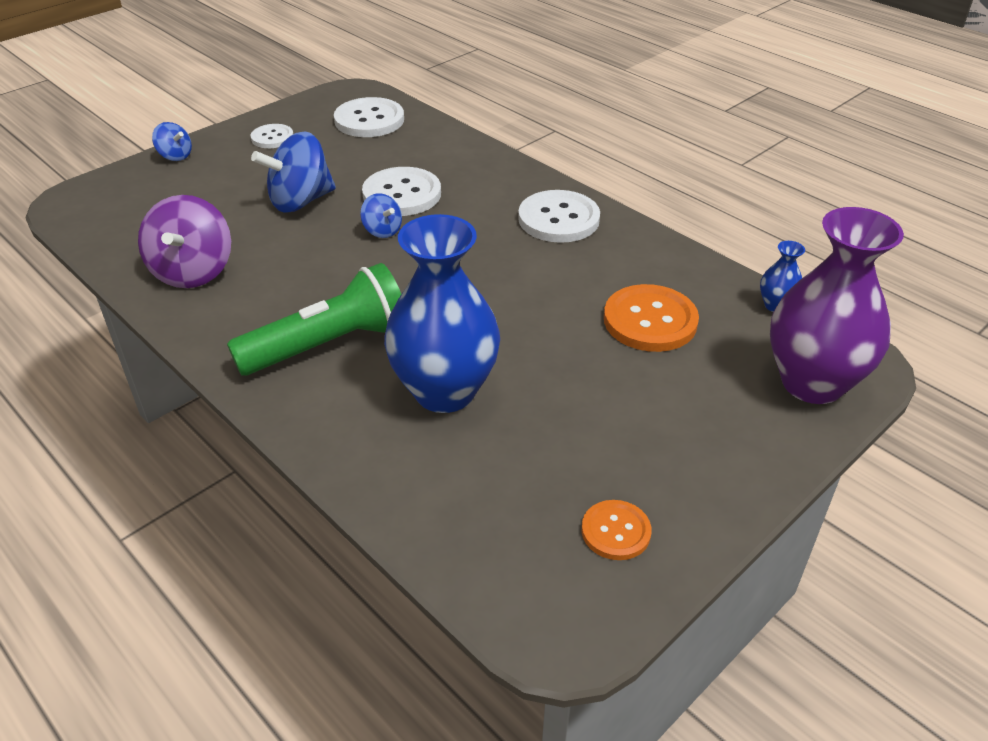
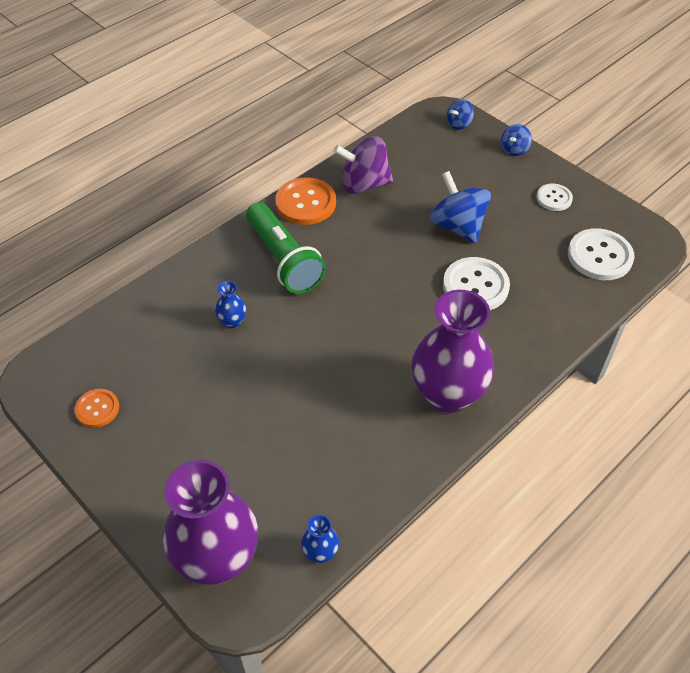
camera: 90 degrees right, 10 degrees up
blue spinning top [360,193,402,238] -> blue spinning top moved to [447,99,474,130]
blue vase [384,214,500,413] -> blue vase [215,281,246,329], size x0.42
white button [518,190,600,243] -> purple vase [412,290,494,413]
orange button [604,284,699,352] -> orange button moved to [275,177,336,225]

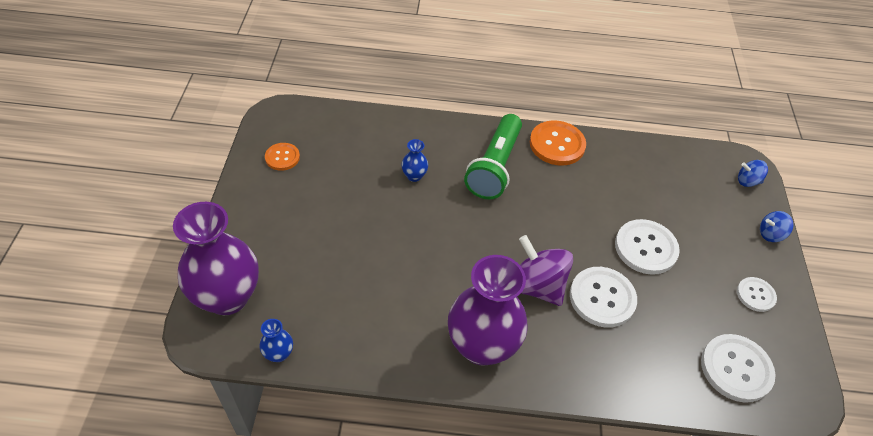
camera: 45 degrees right, 0 degrees up
purple spinning top [334,136,393,194] -> purple spinning top moved to [519,235,573,306]
blue spinning top [430,171,491,243] -> white button [615,219,680,275]

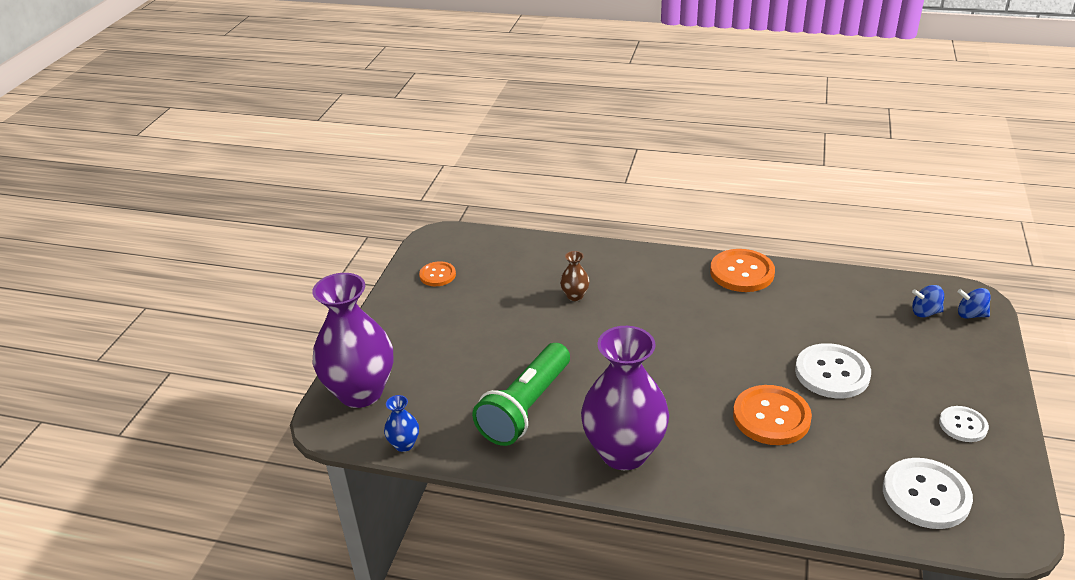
camera: 15 degrees right, 15 degrees down
blue vase [401,139,428,182] -> brown vase [560,251,589,301]
green flashlight [464,114,522,199] -> green flashlight moved to [472,343,570,446]
purple spinning top [519,235,573,306] -> none
white button [570,267,637,328] -> orange button [733,385,812,445]
blue spinning top [760,211,794,242] -> blue spinning top moved to [912,285,944,317]

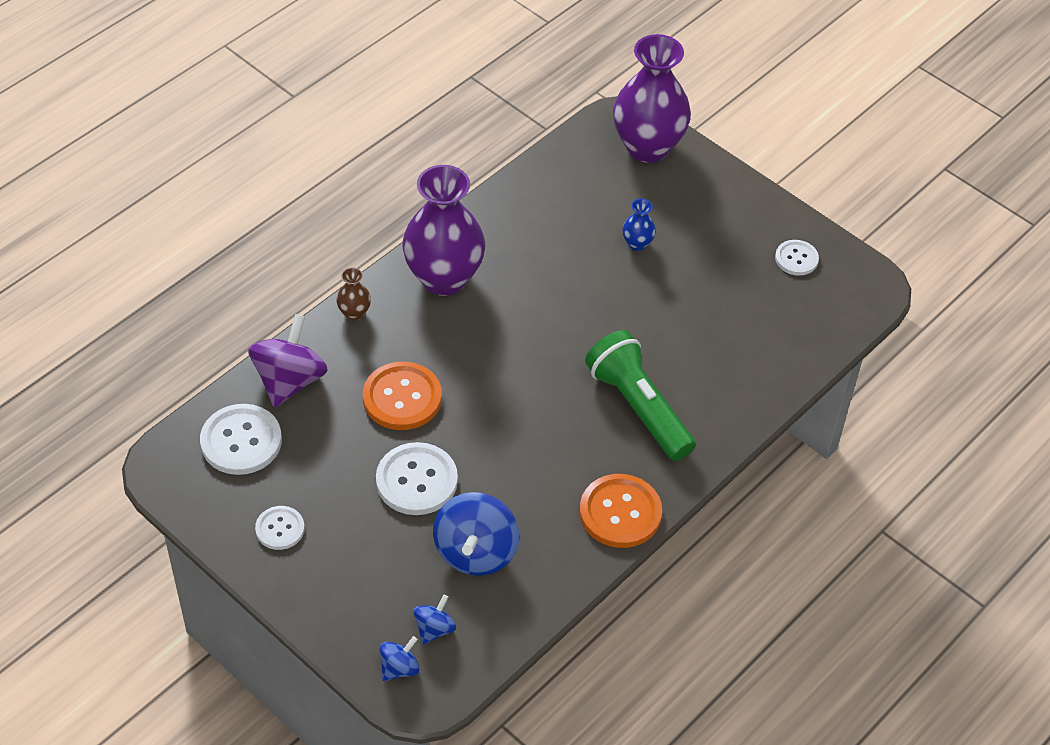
camera: 115 degrees right, 15 degrees up
blue vase [384,395,419,452] -> blue vase moved to [623,199,656,251]
orange button [419,261,456,286] -> white button [775,240,819,276]
green flashlight [472,343,570,446] -> green flashlight moved to [585,330,696,461]
brown vase [560,251,589,301] -> brown vase moved to [336,267,371,321]
none -> purple spinning top [248,314,328,408]
none -> blue spinning top [433,492,519,576]

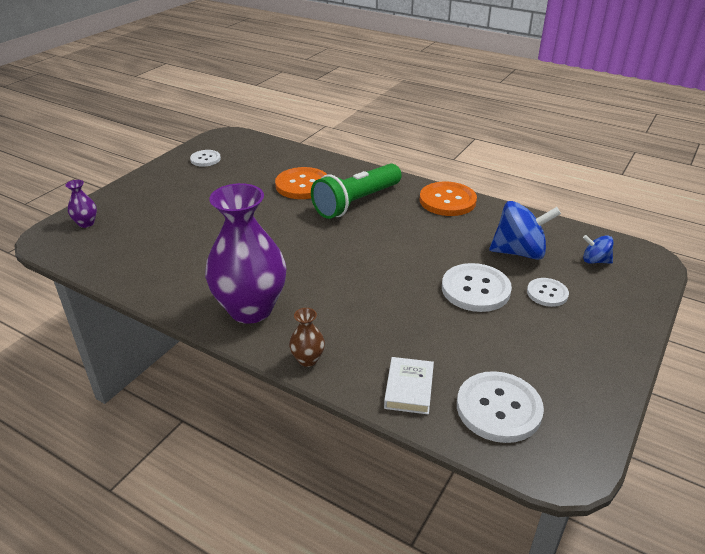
camera: 100 degrees left, 15 degrees down
purple spinning top [248,314,328,408] -> white book [384,357,434,414]
white button [255,506,305,550] -> white button moved to [527,278,569,307]
orange button [363,362,442,430] -> orange button moved to [275,167,327,199]
blue spinning top [380,636,420,681] -> none
purple vase [613,34,691,163] -> purple vase [66,180,97,228], size x0.42
blue vase [623,199,656,251] -> none

